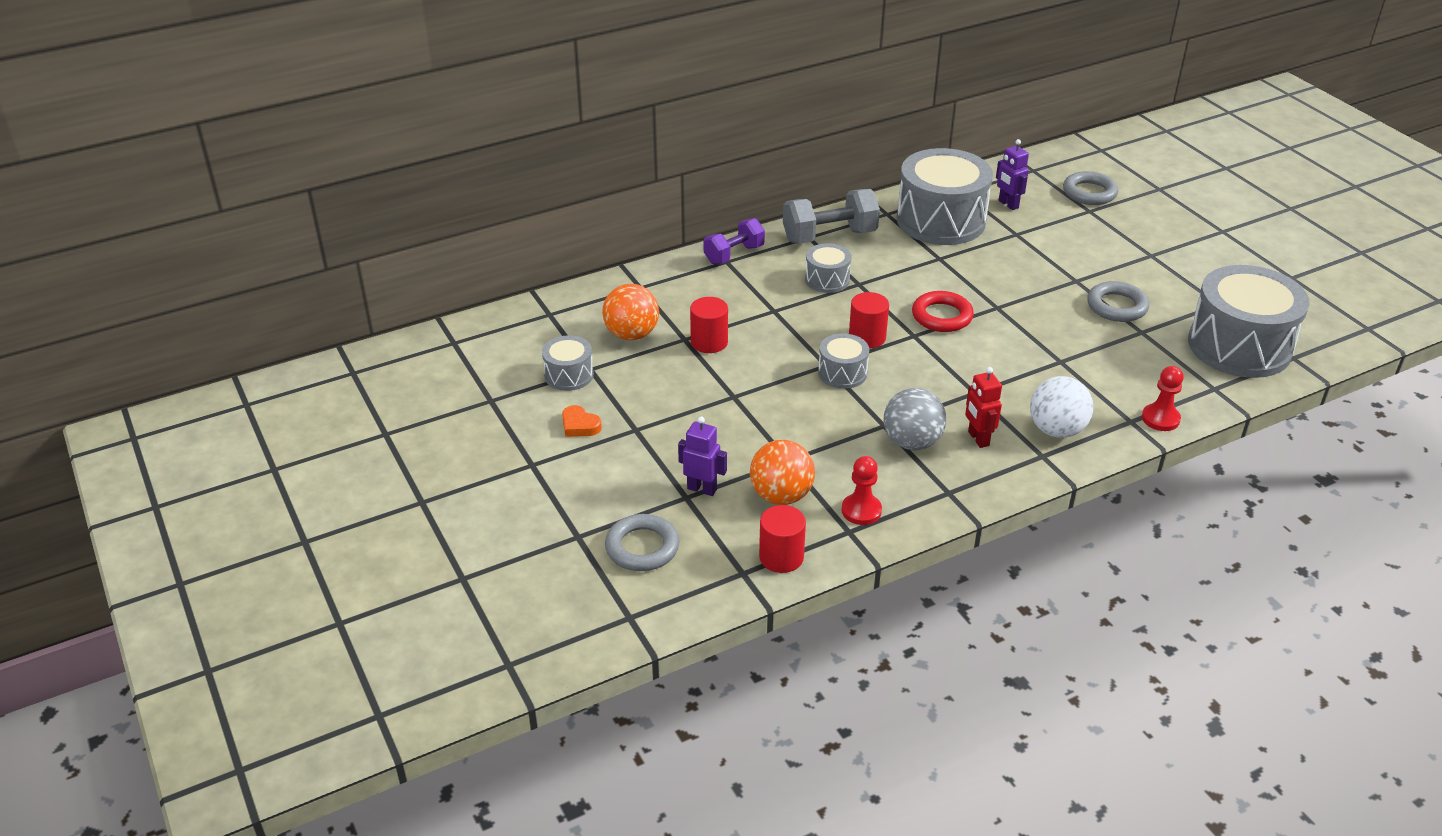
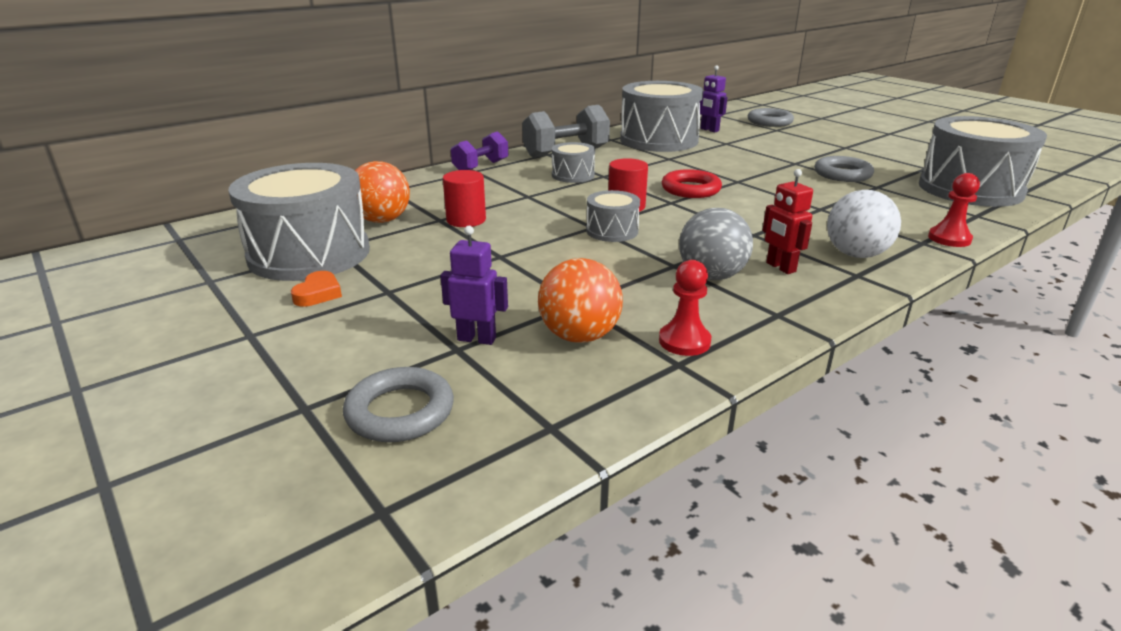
camera: 10 degrees left, 10 degrees down
grey drum [542,335,594,391] -> grey drum [228,163,370,281], size x2.10
orange heart [562,405,602,437] -> orange heart turned 105 degrees counterclockwise [291,271,342,307]
red cylinder [759,505,806,573] -> none

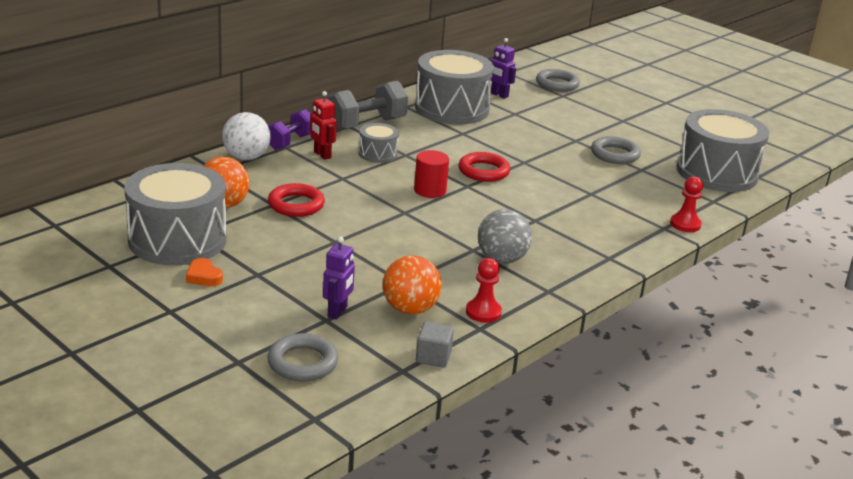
camera: 10 degrees left, 0 degrees up
orange heart [291,271,342,307] -> orange heart turned 135 degrees clockwise [186,258,223,286]
purple robot [440,226,508,345] -> purple robot turned 105 degrees clockwise [323,237,355,320]
red cylinder [443,170,486,227] -> red ring [268,183,325,217]
grey drum [586,190,640,242] -> none
red robot [762,169,813,274] -> red robot moved to [310,91,337,160]
white ball [827,190,901,258] -> white ball moved to [222,112,271,160]
none -> grey cube [416,322,454,368]

